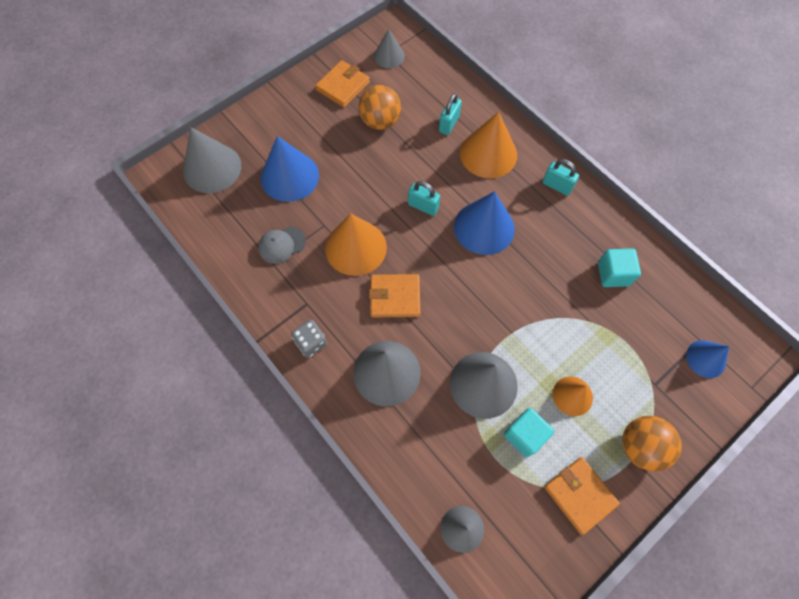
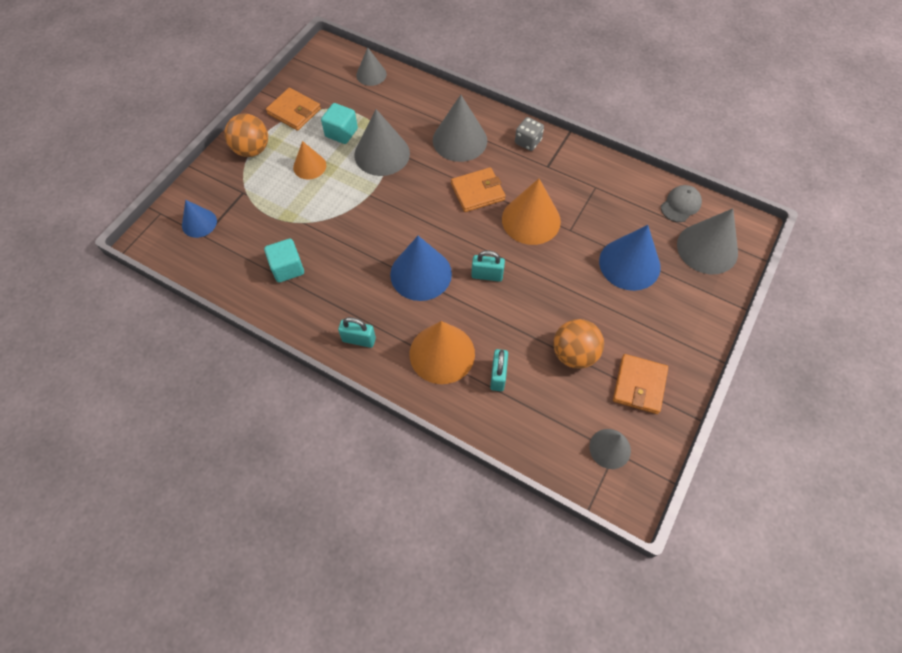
camera: 160 degrees right, 5 degrees down
grey cap [258,226,306,264] -> grey cap moved to [661,185,702,222]

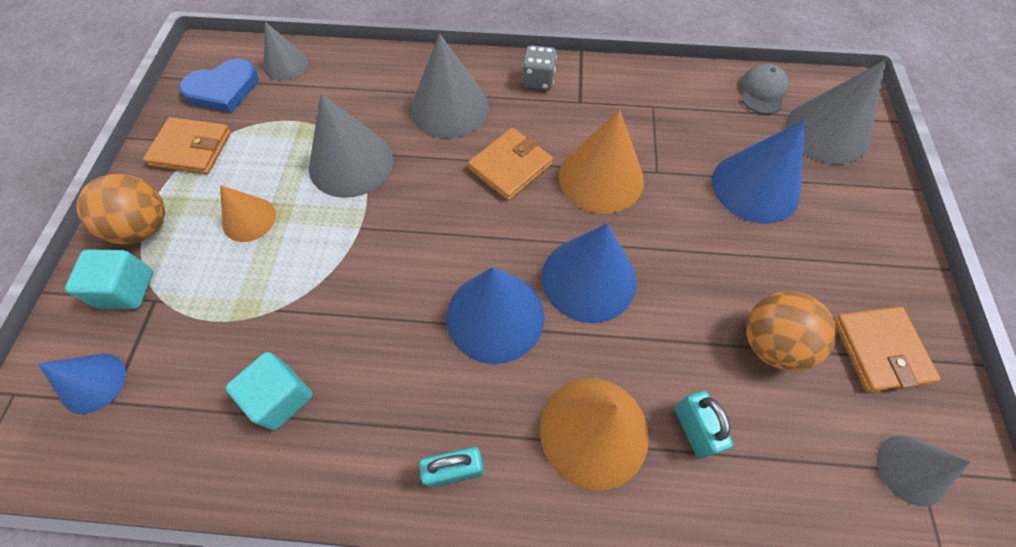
camera: 25 degrees left, 0 degrees up
turquoise cube [321,103,358,144] -> turquoise cube moved to [65,249,153,309]
turquoise padlock [471,250,505,282] -> blue cone [542,224,637,323]
none -> blue heart [180,58,259,113]

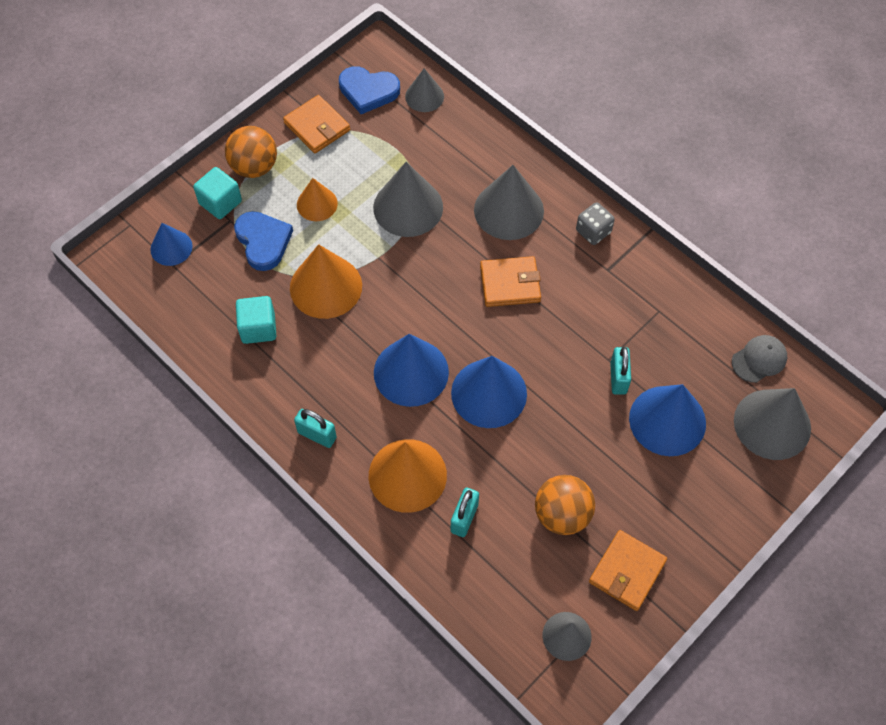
camera: 40 degrees right, 0 degrees up
orange cone [559,109,644,214] -> orange cone moved to [290,244,362,319]
none -> blue heart [234,211,293,271]
none -> turquoise padlock [610,347,631,395]

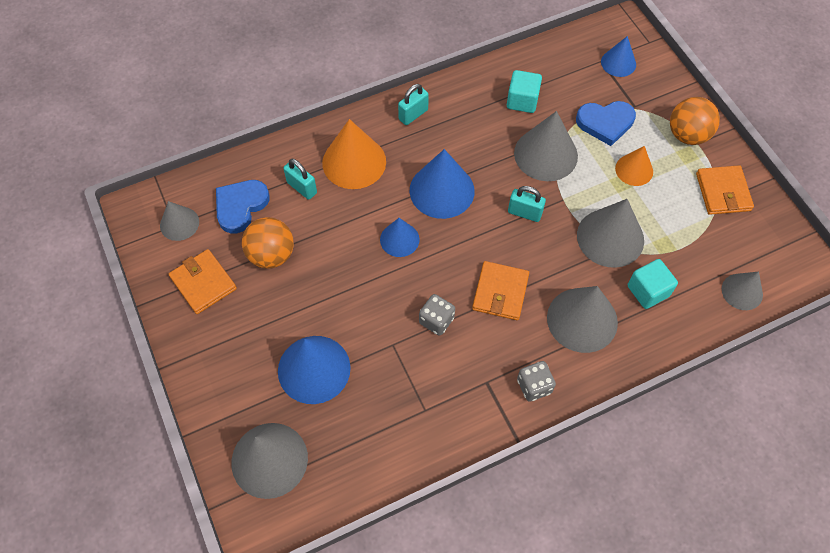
camera: 110 degrees right, 0 degrees up
turquoise cube [193,167,242,219] -> turquoise cube moved to [628,259,678,309]
orange wallet [283,95,350,154] -> orange wallet turned 75 degrees counterclockwise [696,165,754,215]
orange cone [290,244,362,319] -> grey cone [514,111,578,181]
blue heart [339,66,400,114] -> blue heart moved to [216,180,270,233]
blue cone [451,356,527,428] -> blue cone [380,218,420,257], size x0.59
turquoise padlock [610,347,631,395] -> turquoise padlock moved to [508,186,546,222]
grey cap [732,335,787,383] -> none
none -> grey dice [419,294,455,336]

